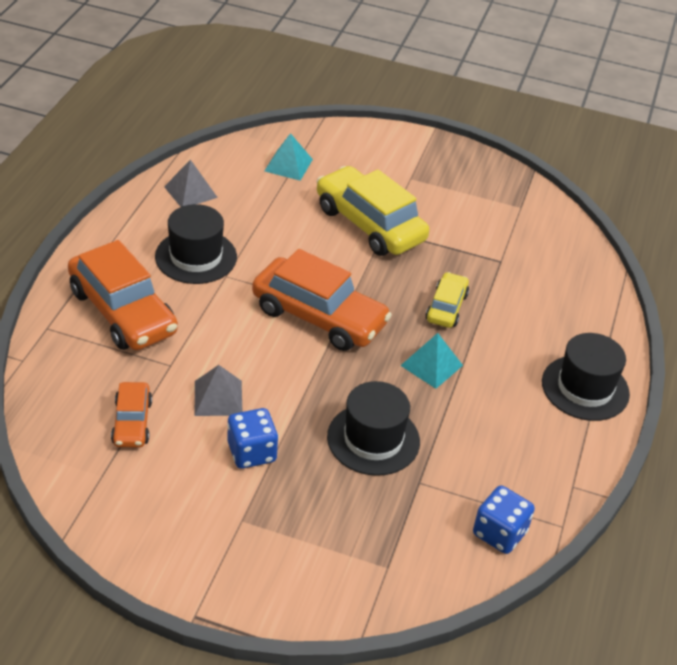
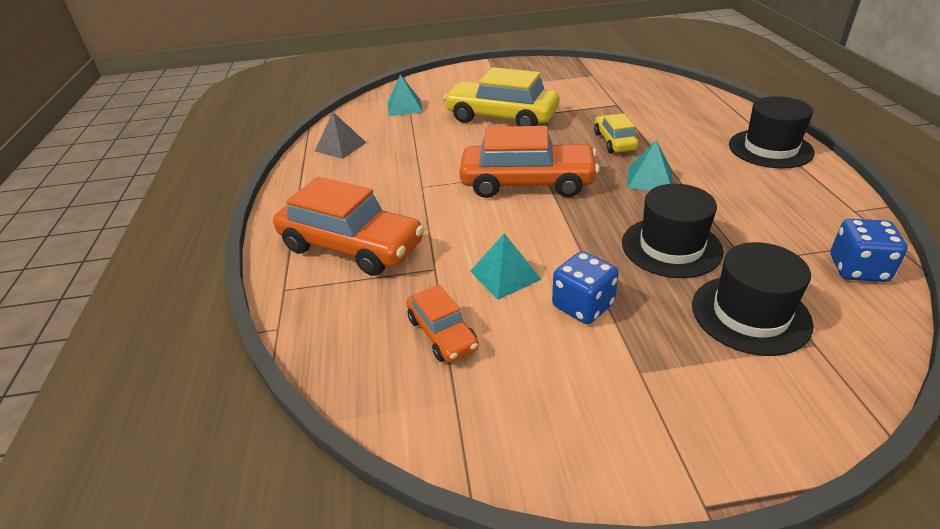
camera: 20 degrees left, 5 degrees down
black hat [155,204,237,284] -> black hat moved to [692,242,813,356]
grey pyramid [195,365,242,416] -> turquoise pyramid [470,233,542,300]

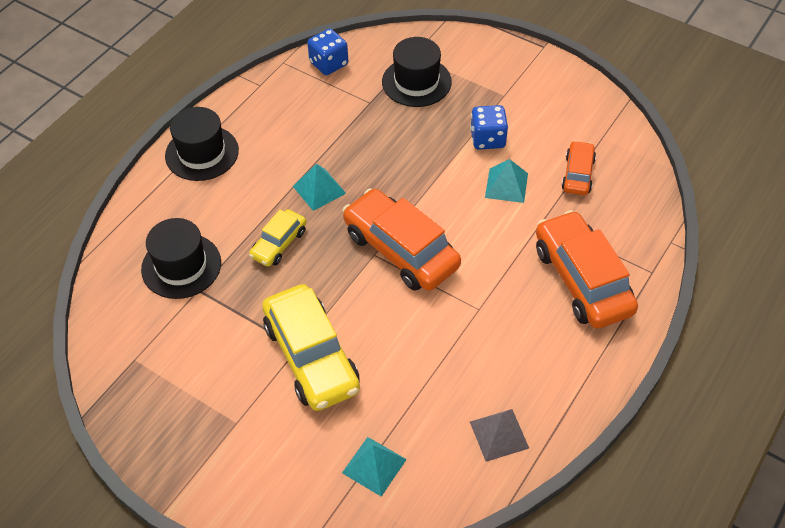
camera: 140 degrees left, 15 degrees up
black hat [622,184,724,278] -> black hat moved to [141,218,221,299]

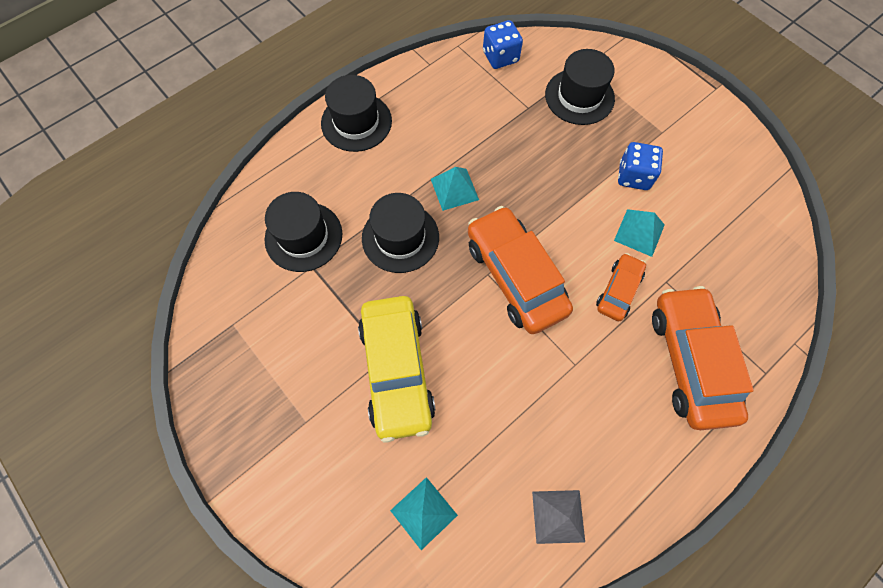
camera: 15 degrees right, 15 degrees up
yellow car [249,209,306,267] -> black hat [362,193,439,273]
orange car [562,141,596,195] -> orange car moved to [596,253,646,321]

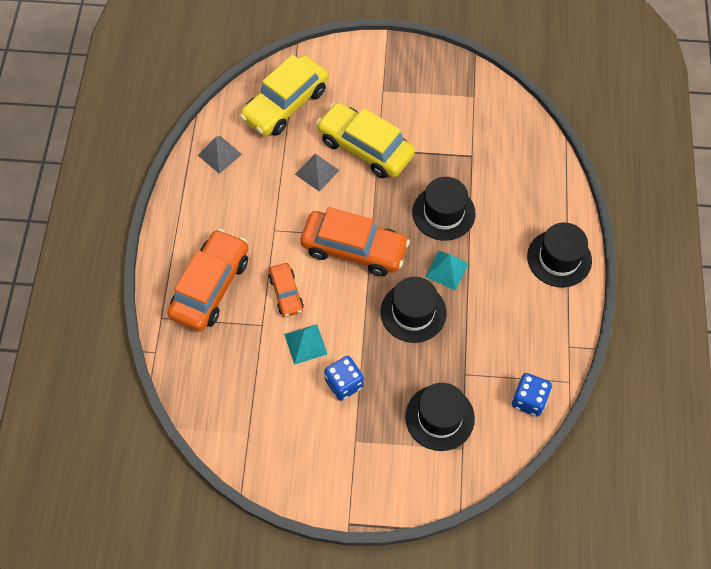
camera: 135 degrees right, 5 degrees down
black hat [265,192,342,272] -> black hat moved to [380,277,447,343]
turquoise pyramid [390,477,458,550] -> yellow car [240,55,328,136]
orange car [652,286,754,430] -> orange car turned 105 degrees counterclockwise [167,229,248,332]
none -> grey pyramid [295,154,340,192]

